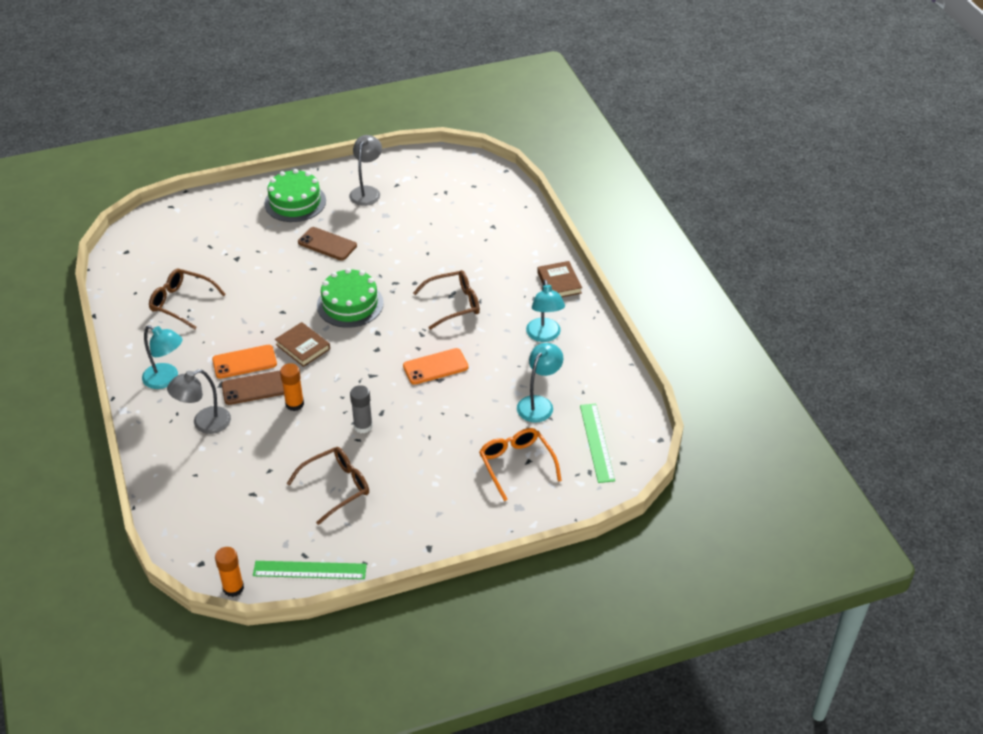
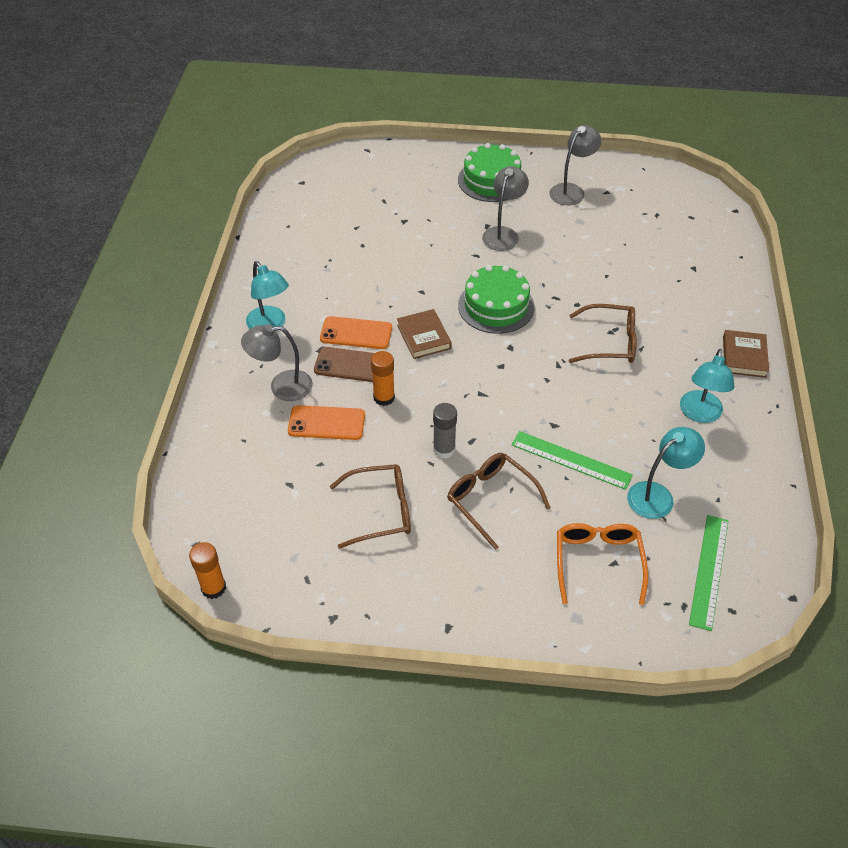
camera: 25 degrees right, 5 degrees up
brown glasses [149,269,226,329] -> brown glasses moved to [447,453,550,550]
green ruler [253,561,367,579] -> green ruler moved to [512,431,633,490]
brown phone [298,227,357,261] -> grey lamp [482,166,529,251]
orange phone [403,348,468,385] -> orange phone moved to [288,405,365,440]

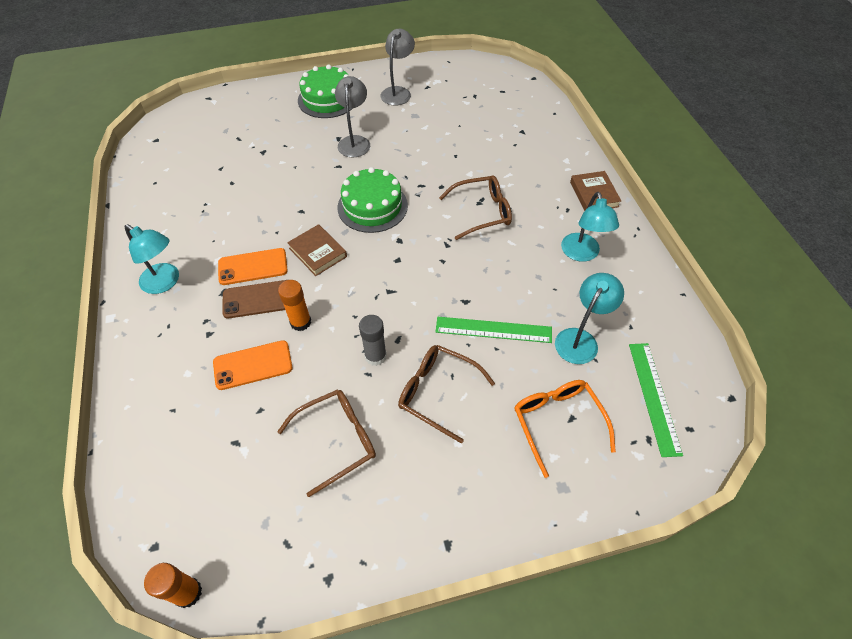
camera: 20 degrees left, 5 degrees up
grey lamp [241,324,313,401] -> none

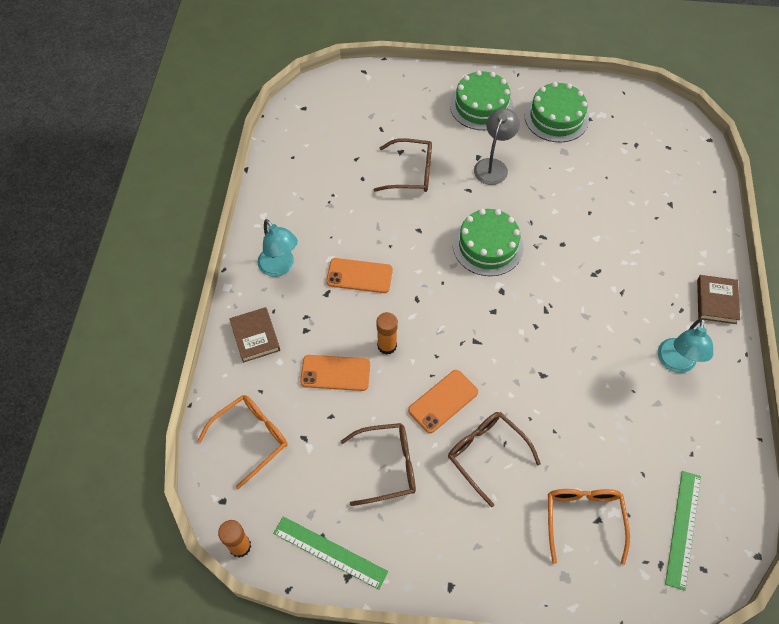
camera: 20 degrees right, 5 degrees up
brown phone [222,280,286,318] -> none
brown book [287,224,347,276] -> brown book moved to [229,307,280,363]
grey glue stick [359,315,387,366] -> orange phone [408,370,478,433]
grey lamp [381,29,415,105] -> green cake [525,82,589,142]
green ruler [436,317,552,343] -> green ruler moved to [273,516,388,590]
brown glasses [439,175,512,240] -> brown glasses moved to [374,138,432,192]
turquoise lamp [555,273,624,364] -> none
none -> orange glasses [198,395,288,489]

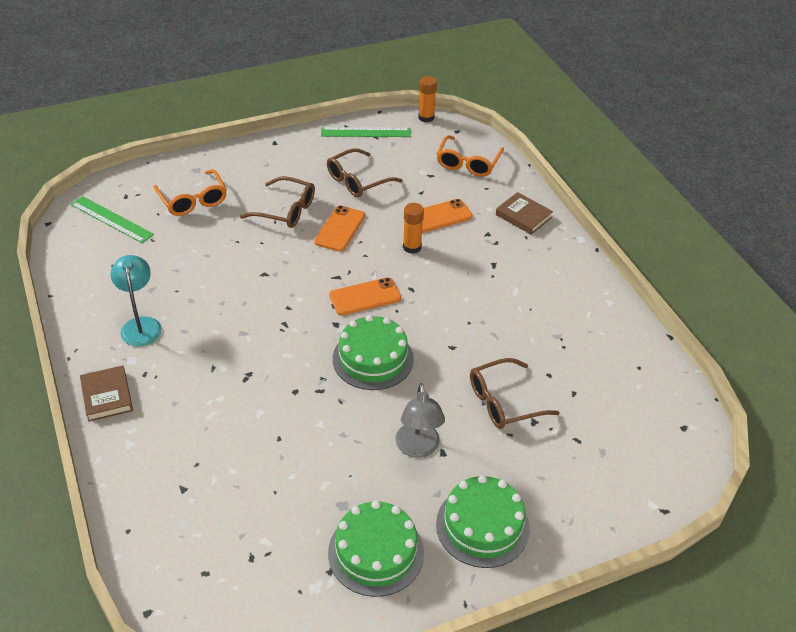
camera: 150 degrees right, 15 degrees down
turquoise lamp [257,219,298,277] -> none
orange phone [326,258,393,293] -> orange phone moved to [329,277,401,316]
green ruler [665,471,701,591] -> green ruler turned 45 degrees counterclockwise [71,196,154,243]

